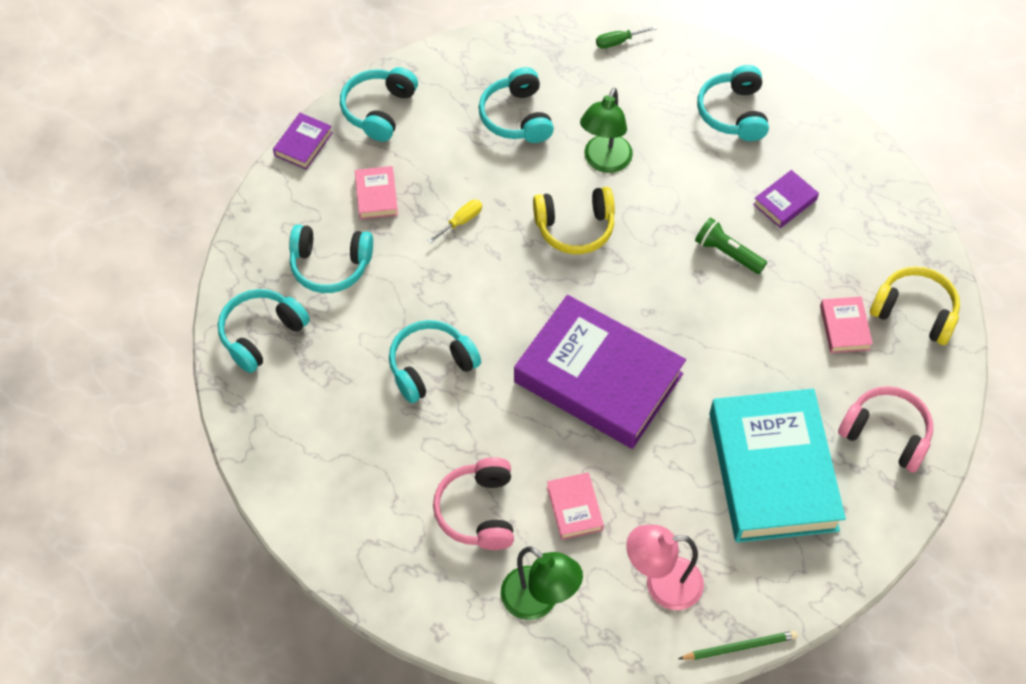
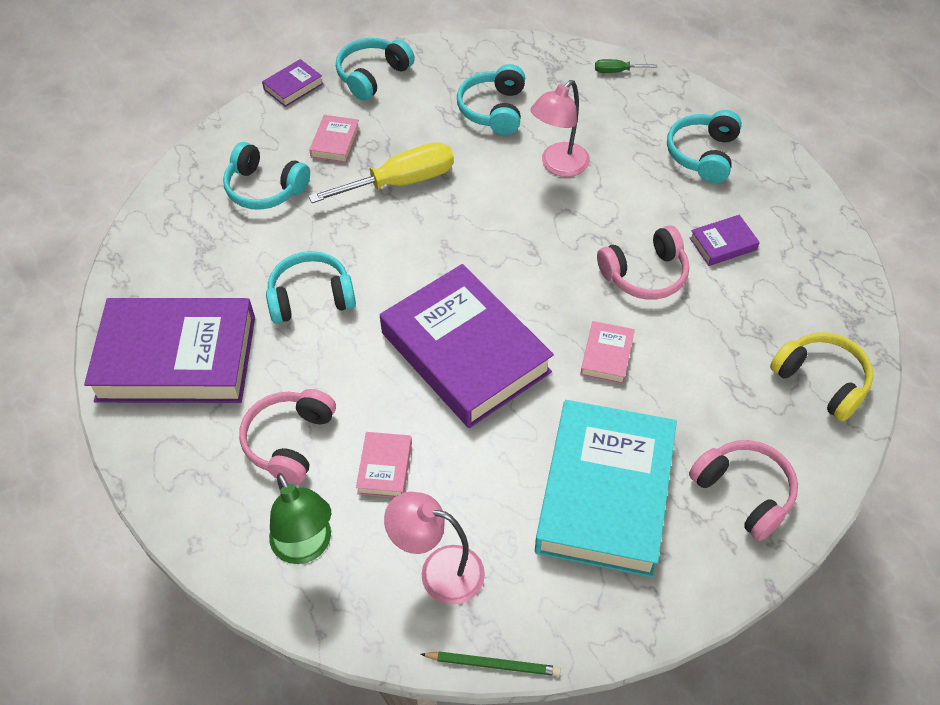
camera: 20 degrees right, 5 degrees down
turquoise headphones [218,289,310,373] -> none
yellow screwdriver [428,200,482,243] -> yellow screwdriver [309,142,454,203], size x2.22
yellow headphones [533,187,615,254] -> none
green lamp [580,88,633,173] -> pink lamp [531,80,590,177]
green flashlight [695,217,767,274] -> pink headphones [597,225,689,300]
pink book [820,297,873,353] -> pink book moved to [580,321,635,384]
none -> purple book [84,298,255,403]

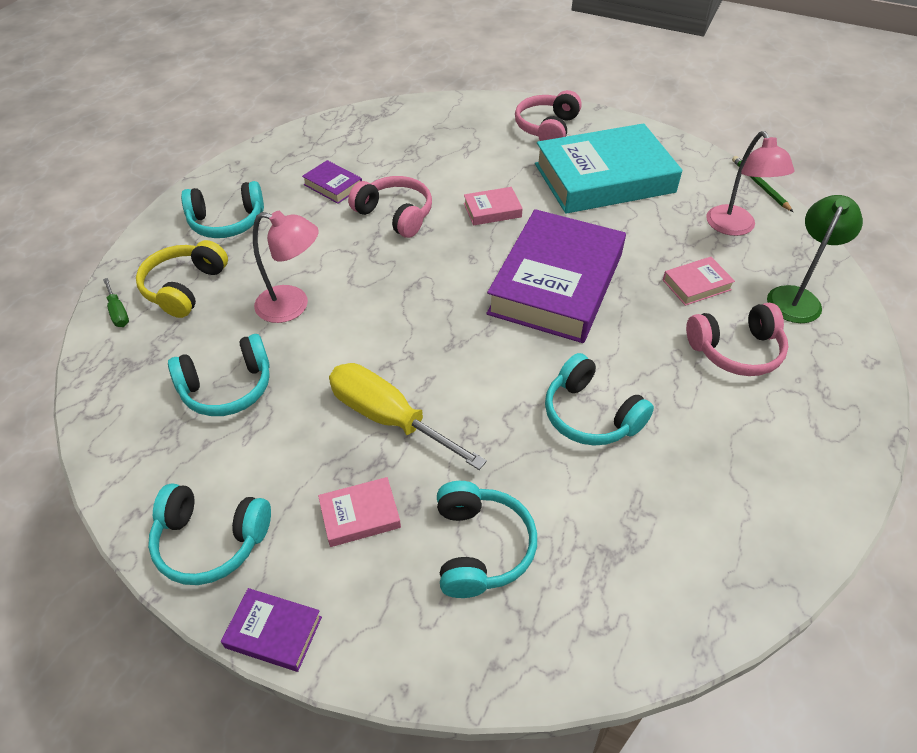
camera: 120 degrees left, 5 degrees down
purple book [84,298,255,403] -> none
yellow headphones [770,332,874,422] -> yellow headphones moved to [136,240,228,318]

